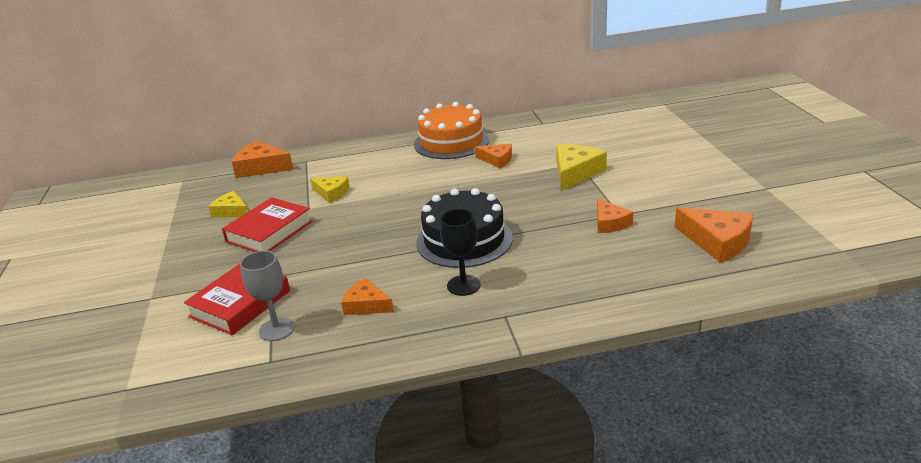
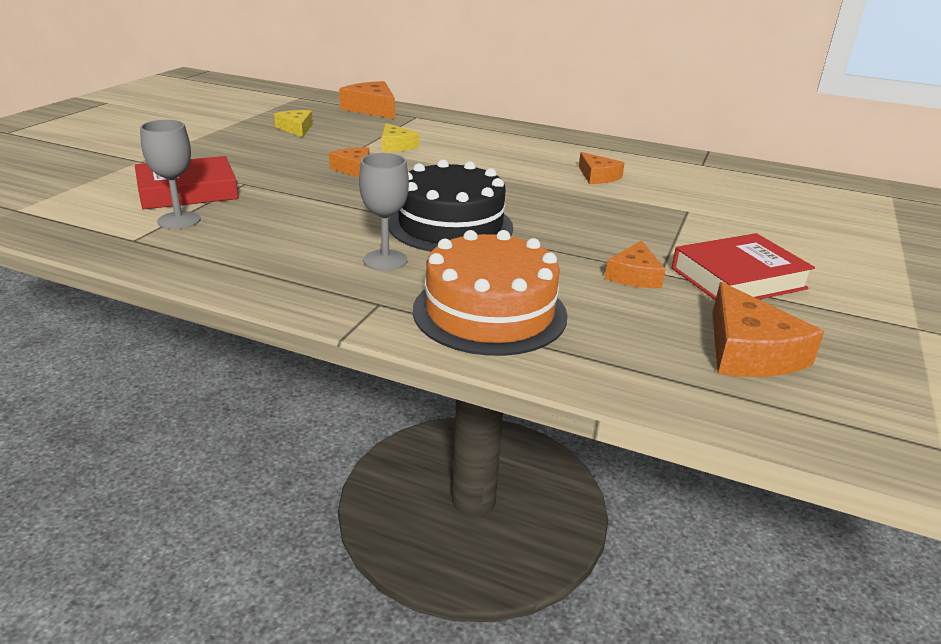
camera: 30 degrees right, 0 degrees up
red book [222,197,312,252] -> red book moved to [672,233,815,300]
orange cheese [341,278,394,315] -> orange cheese moved to [329,147,369,178]
orange cake [414,102,489,159] -> orange cake moved to [413,230,568,356]
black goblet [440,209,481,296] -> grey goblet [359,153,409,271]
yellow cheese [556,144,607,191] -> none

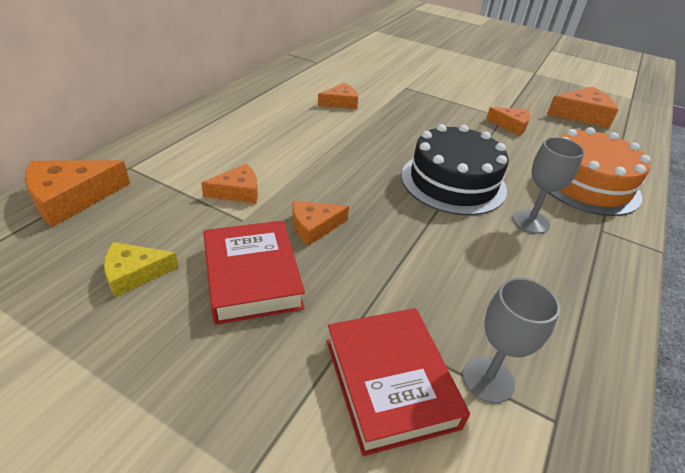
camera: 85 degrees left, 10 degrees up
yellow cheese [382,123,419,152] -> orange cheese [201,164,258,203]
red book [672,233,815,300] -> red book moved to [204,220,305,325]

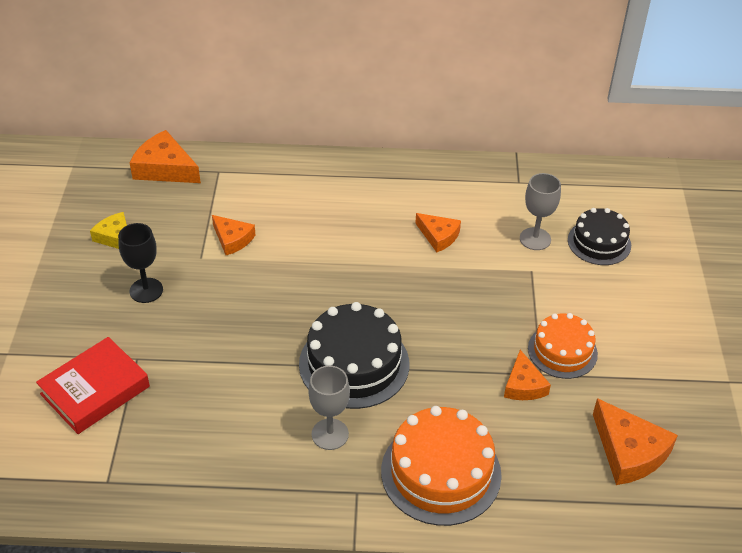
camera: 65 degrees right, 5 degrees up
red book [204,220,305,325] -> black goblet [118,223,163,303]
orange cheese [292,201,349,246] -> none
grey goblet [462,278,560,404] -> grey goblet moved to [520,173,561,250]
none -> orange cake [528,313,598,379]
none -> black cake [568,208,631,265]

